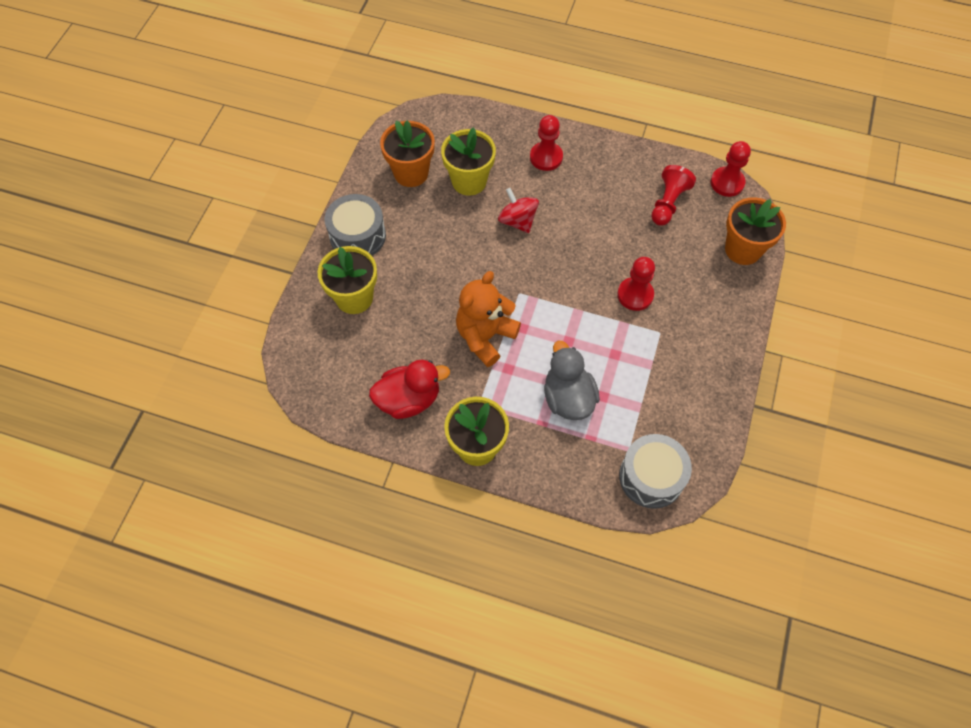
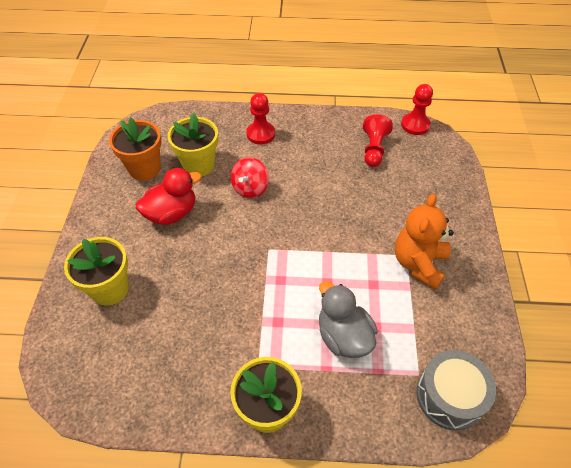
camera: 15 degrees left, 10 degrees down
grey drum [325,194,386,256] -> none
red duck [369,360,450,419] -> red duck moved to [136,168,202,225]
orange teddy bear [456,271,521,367] -> orange teddy bear moved to [395,194,454,290]
red spinning top [498,188,539,233] -> red spinning top turned 105 degrees counterclockwise [231,157,269,198]
red pawn [617,257,655,311] -> none
orange flower pot [725,197,786,265] -> none

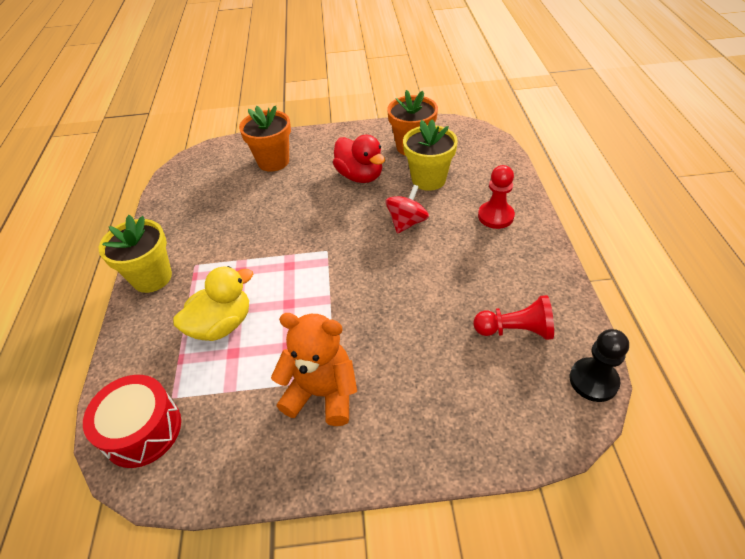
camera: 85 degrees right, 5 degrees down
yellow flower pot [64,237,129,305] -> orange flower pot [239,105,291,172]
red spinning top [231,157,269,198] -> red spinning top turned 105 degrees clockwise [385,185,429,234]
grey duck [319,281,378,358] -> yellow duck [173,266,253,341]
red pawn [401,84,433,135] -> black pawn [570,329,629,402]
grey drum [417,350,496,431] -> red drum [83,375,181,468]

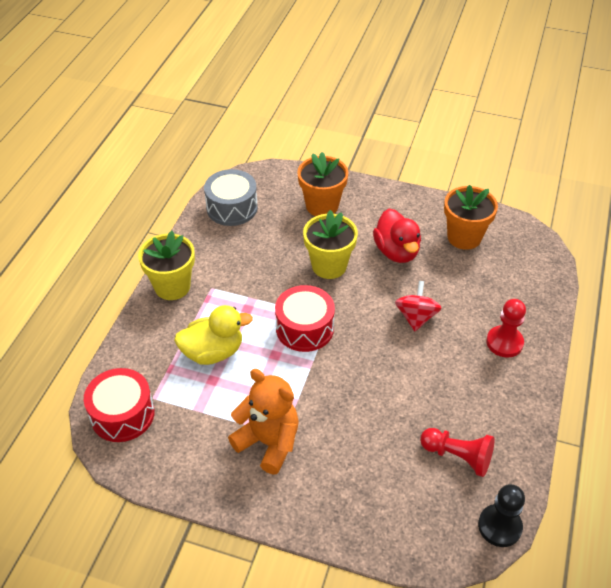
camera: 20 degrees right, 0 degrees up
red spinning top [385,185,429,234] -> red spinning top turned 45 degrees counterclockwise [395,281,442,331]
yellow flower pot [403,120,458,191] -> yellow flower pot moved to [303,210,358,279]
none -> grey drum [204,169,258,226]
none -> red drum [275,285,335,352]

